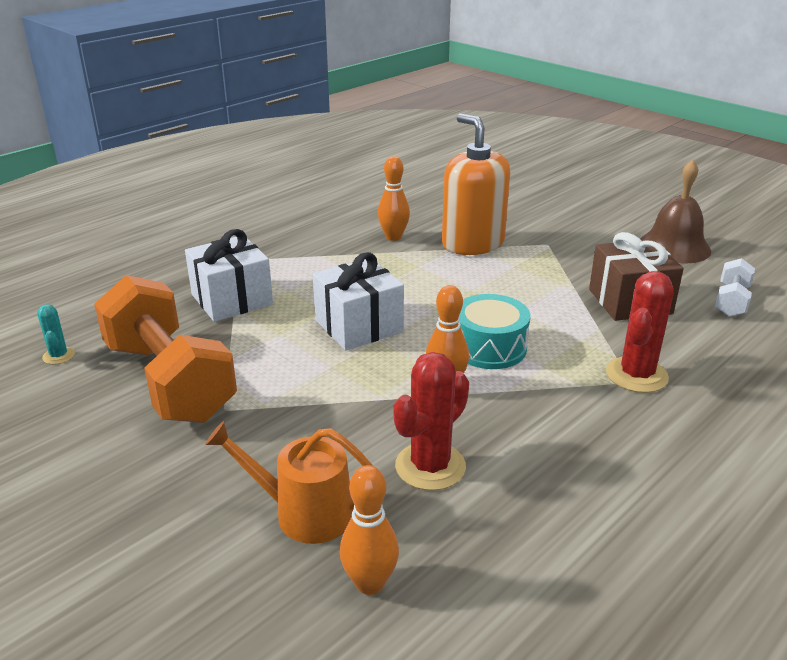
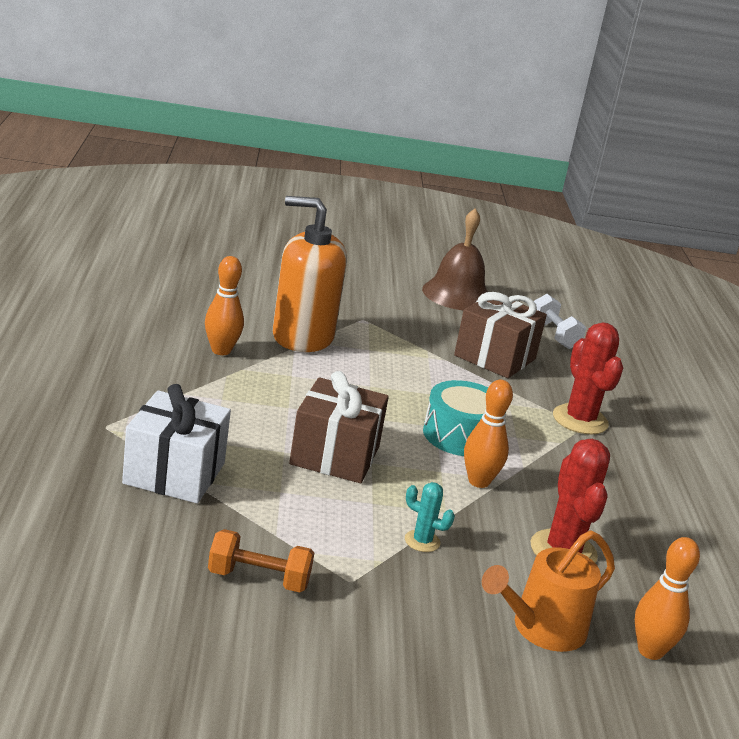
camera: 50 degrees left, 5 degrees down
turquoise cactus [37,304,75,365] -> turquoise cactus moved to [405,482,455,552]
orange dumbbell [94,275,237,423] -> orange dumbbell [208,529,314,592], size x0.46
white gift [313,252,404,351] -> brown gift [289,371,389,483]

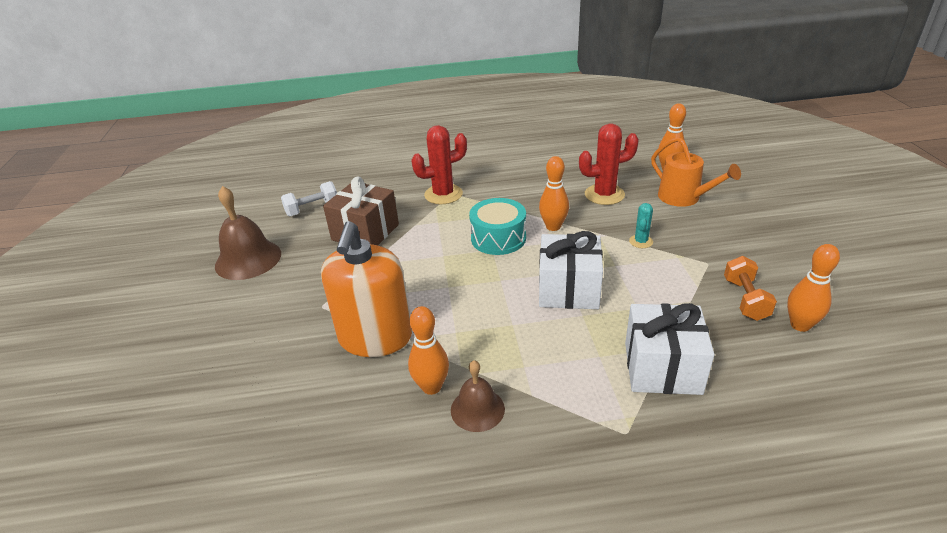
camera: 90 degrees left, 10 degrees up
brown gift [289,371,389,483] -> white gift [539,231,603,309]
none -> brown bell [451,360,505,432]
none -> orange bowling pin [787,244,840,332]

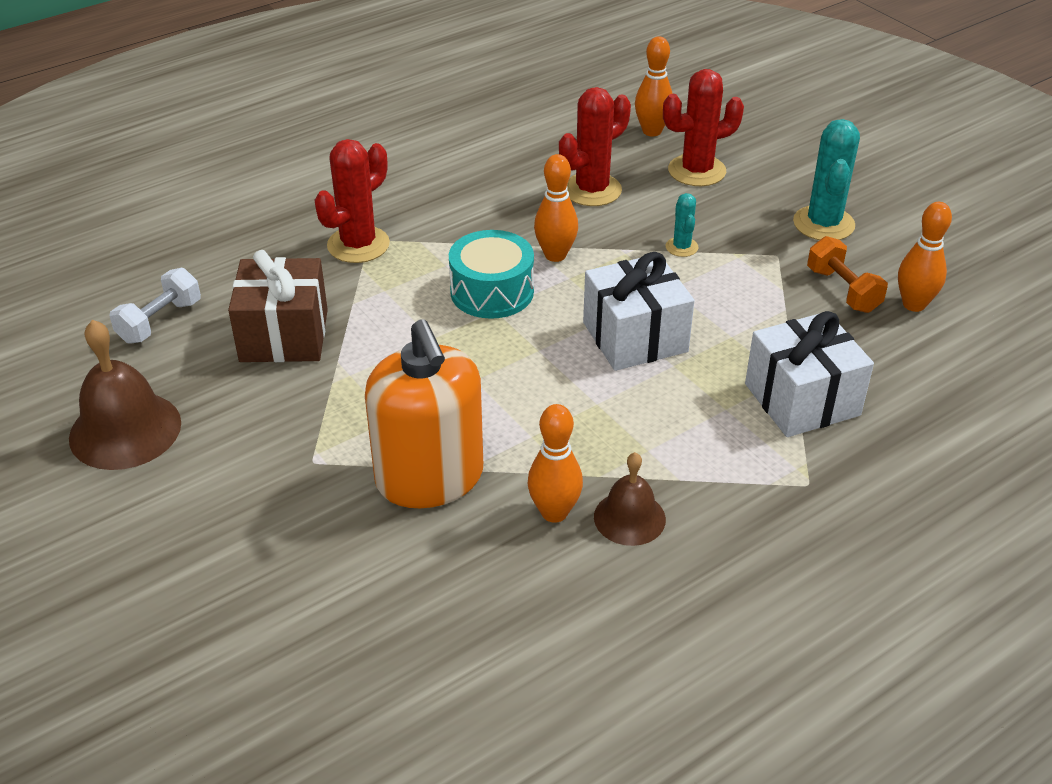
camera: 30 degrees left, 5 degrees up
orange watering can [651,137,741,207] -> red cactus [663,69,744,186]
none -> turquoise cactus [793,119,860,240]

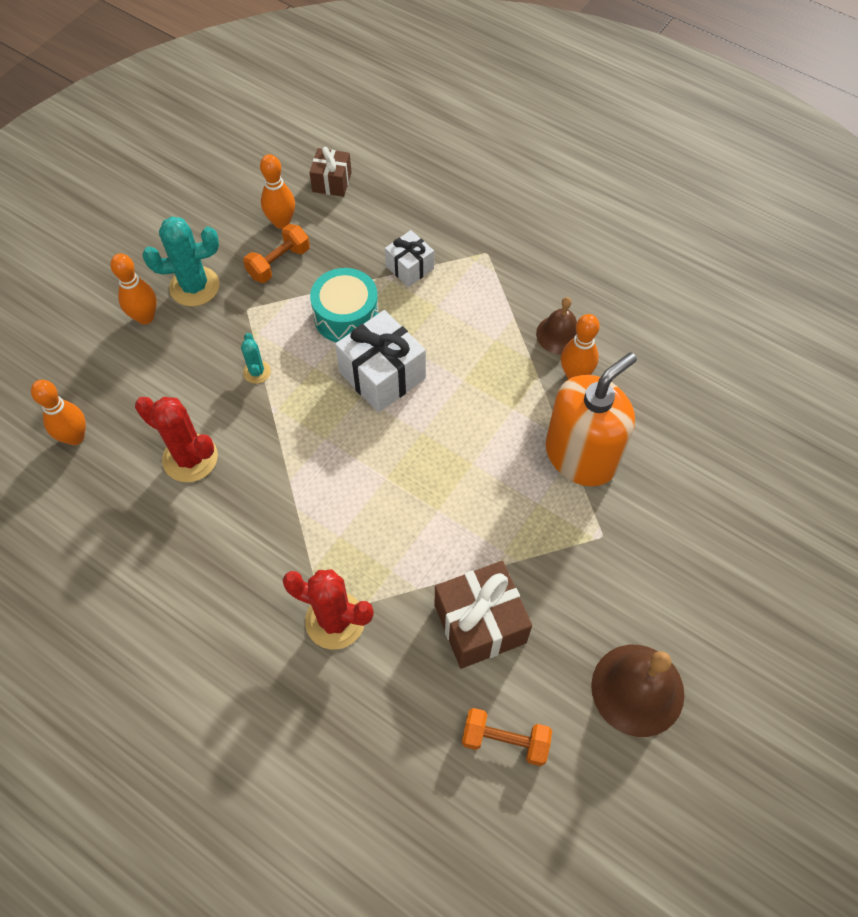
camera: 110 degrees left, 20 degrees up
white dumbbell [110,268,201,344] -> orange dumbbell [462,708,552,766]
turquoise drum [449,230,534,319] -> turquoise drum moved to [310,268,379,343]
orange bowling pin [534,154,578,262] -> orange bowling pin moved to [110,253,157,324]
red cactus [663,69,744,186] -> none
turquoise cactus [666,193,699,257] -> turquoise cactus turned 75 degrees counterclockwise [241,333,271,384]
white gift [745,311,874,437] -> white gift [385,230,434,287], size x0.59
none -> brown gift [309,147,352,197]

